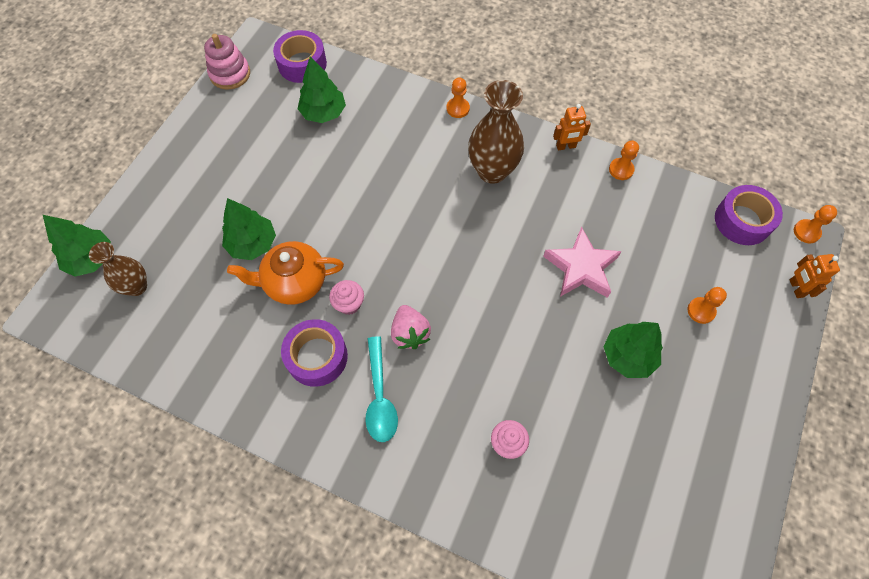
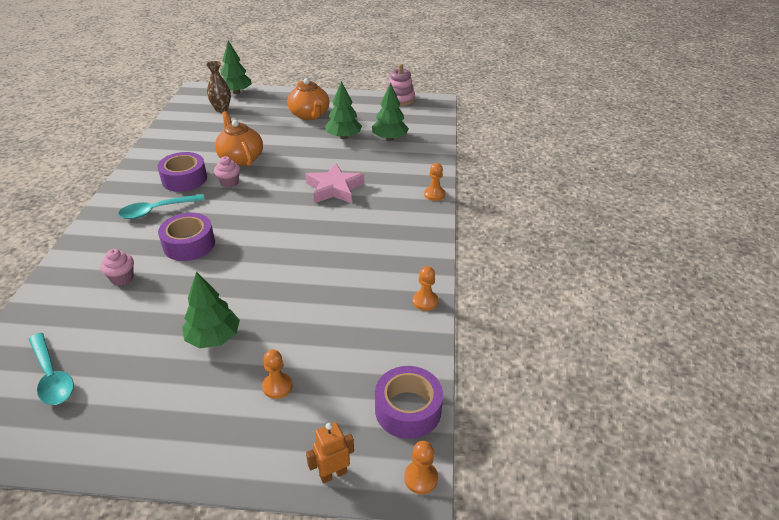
camera: 70 degrees right, 25 degrees down
green tree [222,198,276,260] -> green tree moved to [325,81,362,139]
purple tape [273,30,327,83] -> purple tape moved to [158,213,215,261]
pink strawberry [391,305,431,349] -> none
brown vase [468,80,524,184] -> none
pink star [543,227,622,298] -> pink star moved to [305,163,364,203]
orange robot [553,104,591,151] -> none
none -> turquoise spoon [29,333,74,405]
none -> orange teapot [287,78,329,120]

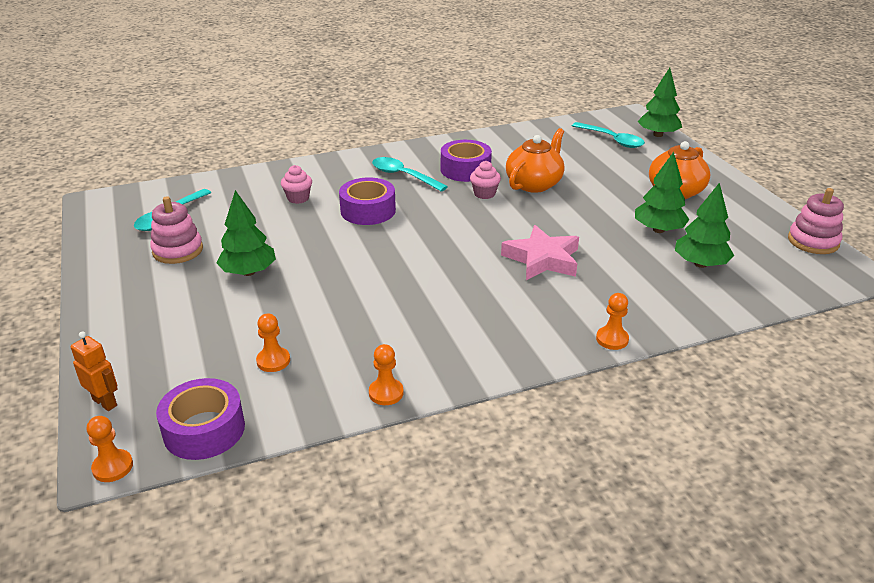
camera: 65 degrees right, 5 degrees down
brown vase [206,61,231,112] -> turquoise spoon [572,122,645,148]
orange pawn [262,350,292,399] -> orange pawn moved to [256,313,290,372]
none -> pink stacking toy [150,196,203,264]

